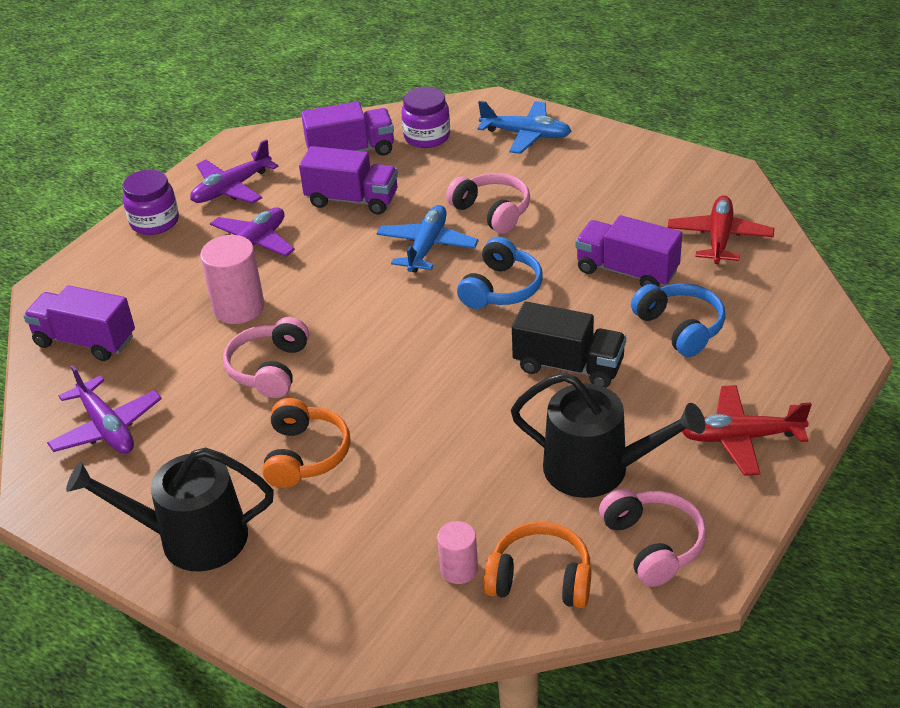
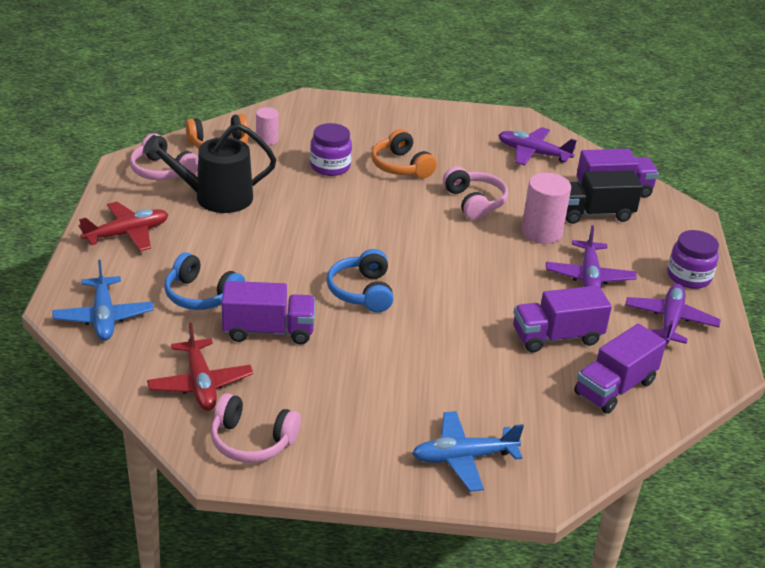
camera: 145 degrees right, 5 degrees down
black watering can [66,447,274,571] -> none
blue plane [376,205,479,273] -> blue plane moved to [52,260,154,341]
purple jar [402,87,450,148] -> purple jar moved to [310,123,352,176]
pink headphones [446,173,530,234] -> pink headphones moved to [211,393,301,463]
black truck [512,302,626,388] -> black truck moved to [566,170,643,224]

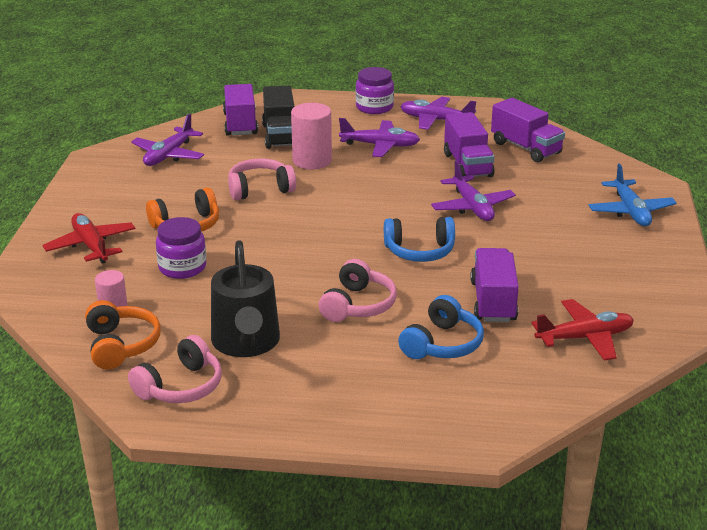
camera: 85 degrees left, 5 degrees down
blue plane [52,260,154,341] -> none
red plane [79,202,168,251] -> red plane moved to [43,213,135,264]
pink headphones [211,393,301,463] -> pink headphones moved to [319,259,397,322]
none -> purple plane [431,160,516,221]

